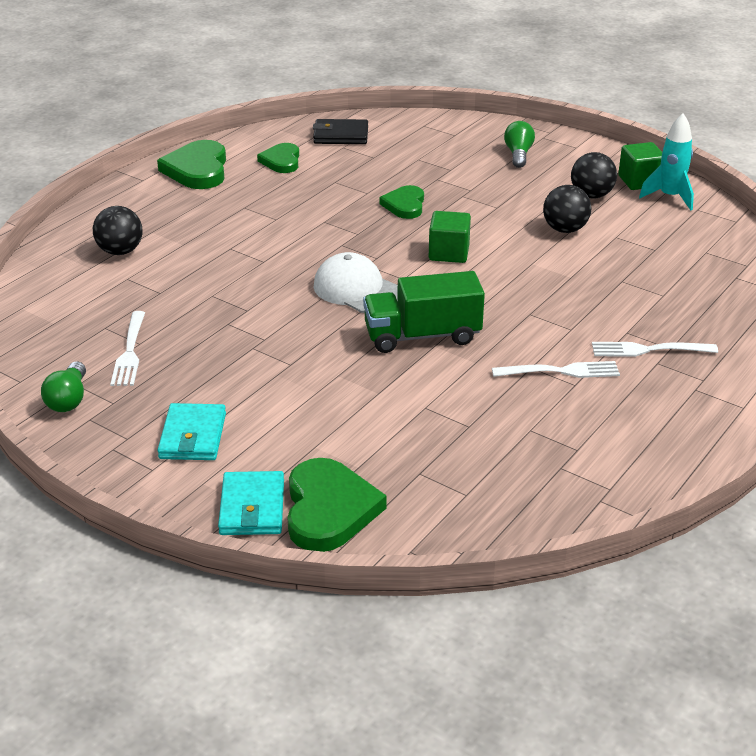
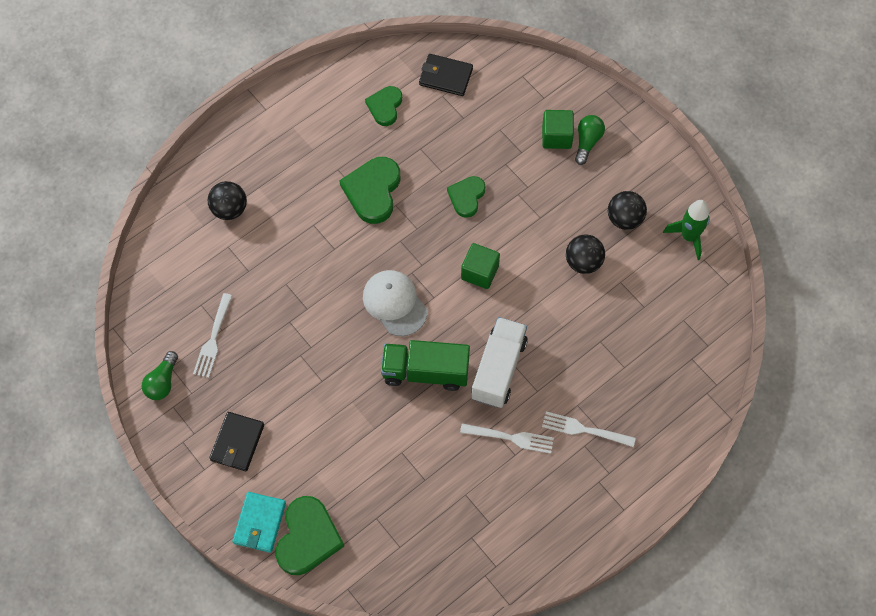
camera: 15 degrees right, 30 degrees up
green heart [157,140,226,189] -> green heart moved to [339,157,400,224]
turquoise wallet [157,403,226,460] -> black wallet [210,412,264,471]
green cube [618,142,662,190] -> green cube moved to [542,110,574,149]
turquoise rocket [639,113,694,210] -> green rocket [663,200,710,260]
none -> white truck [472,317,528,408]

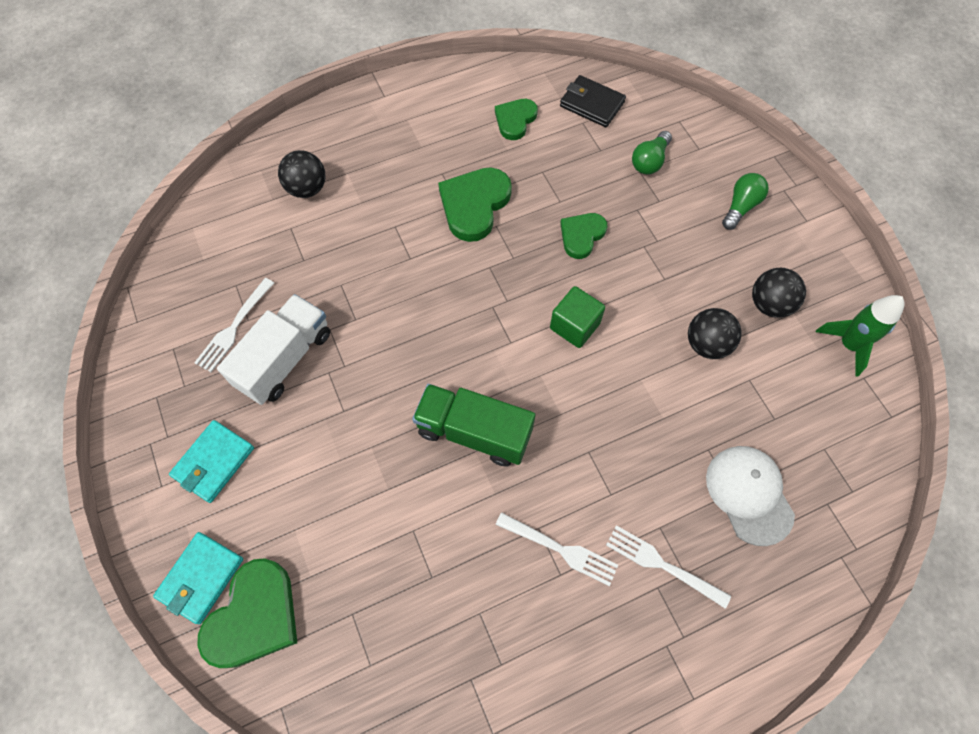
camera: 15 degrees right, 0 degrees up
green light bulb [142,351,178,400] -> green light bulb moved to [632,131,672,175]
black wallet [210,412,264,471] -> turquoise wallet [169,420,254,503]
white cap [363,270,427,336] -> white cap moved to [706,446,795,546]
white truck [472,317,528,408] -> white truck moved to [217,294,330,405]
green cube [542,110,574,149] -> none

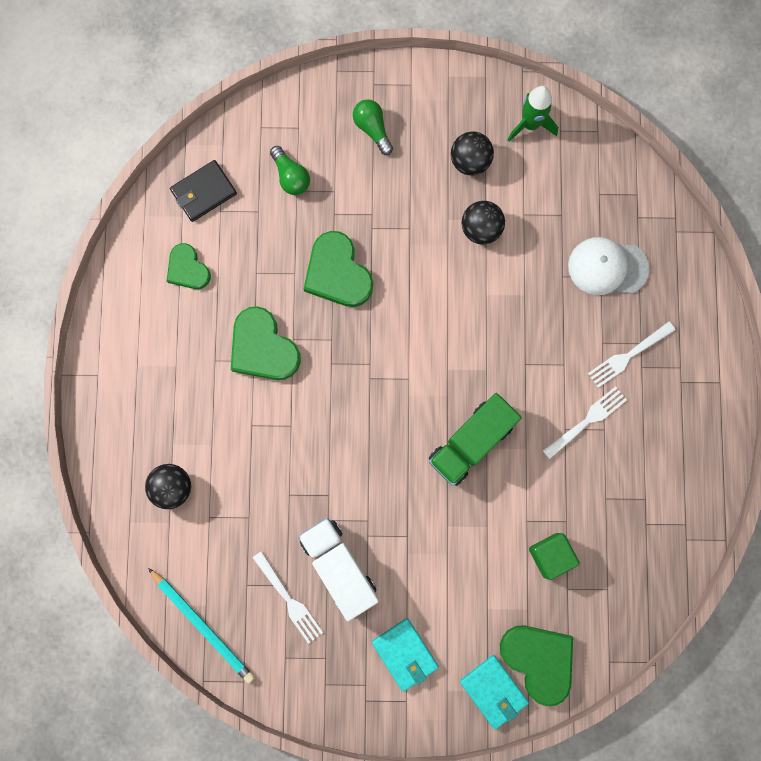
camera: 65 degrees left, 15 degrees up
green cube [550,286,605,348] -> green cube moved to [529,533,580,580]
green heart [560,213,607,259] -> green heart [303,231,373,307], size x1.60
none -> turquoise pencil [148,568,255,684]

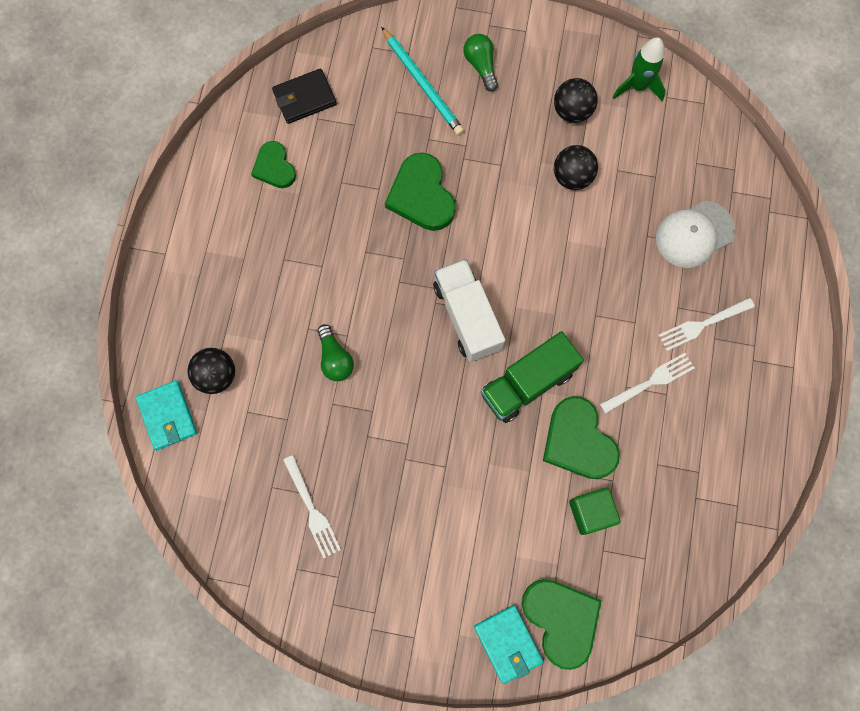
camera: 10 degrees right, 5 degrees down
turquoise pencil [148,568,255,684] -> turquoise pencil moved to [381,27,464,135]
green heart [231,306,301,380] -> green heart moved to [543,396,620,479]
green light bulb [270,146,310,195] -> green light bulb moved to [317,324,354,381]
white truck [298,518,379,621] -> white truck moved to [433,259,505,362]
turquoise wallet [372,618,439,692] -> turquoise wallet moved to [136,380,197,450]
white cap [568,237,649,295] -> white cap turned 45 degrees counterclockwise [656,201,735,268]

